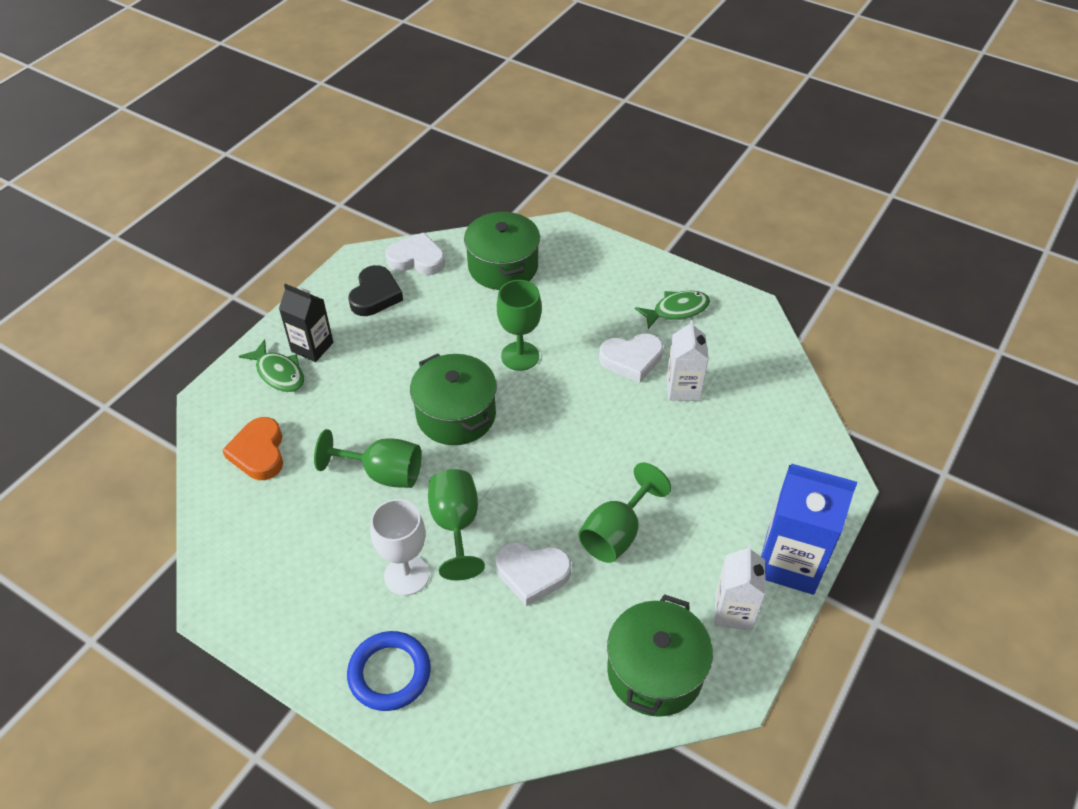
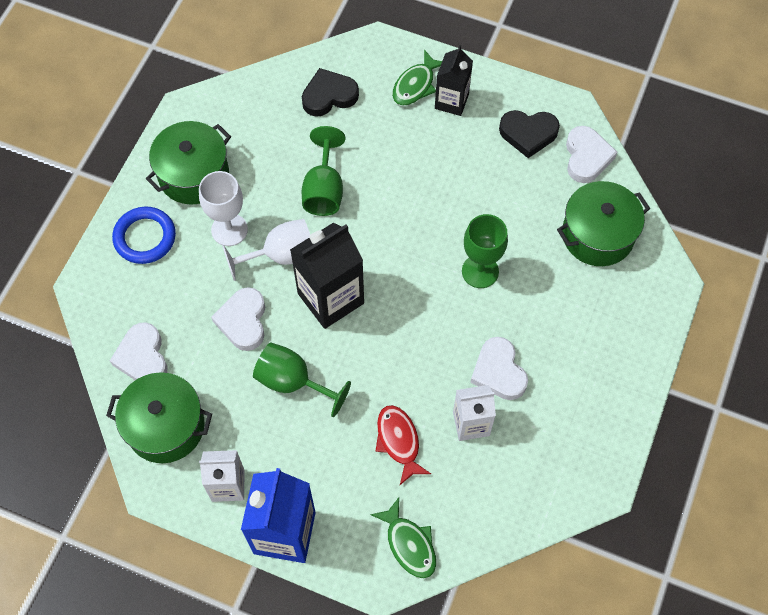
camera: 80 degrees right, 15 degrees up
orange heart [222,417,283,480] -> black heart [302,68,359,117]
green pot [410,354,497,445] -> green pot moved to [146,121,231,205]
green goblet [428,469,485,581] -> white goblet [222,219,310,281]
green fish [635,291,710,329] -> green fish moved to [370,498,436,578]
none -> white heart [110,322,167,380]
none -> black carton [290,223,364,329]
none -> red fish [375,405,431,485]

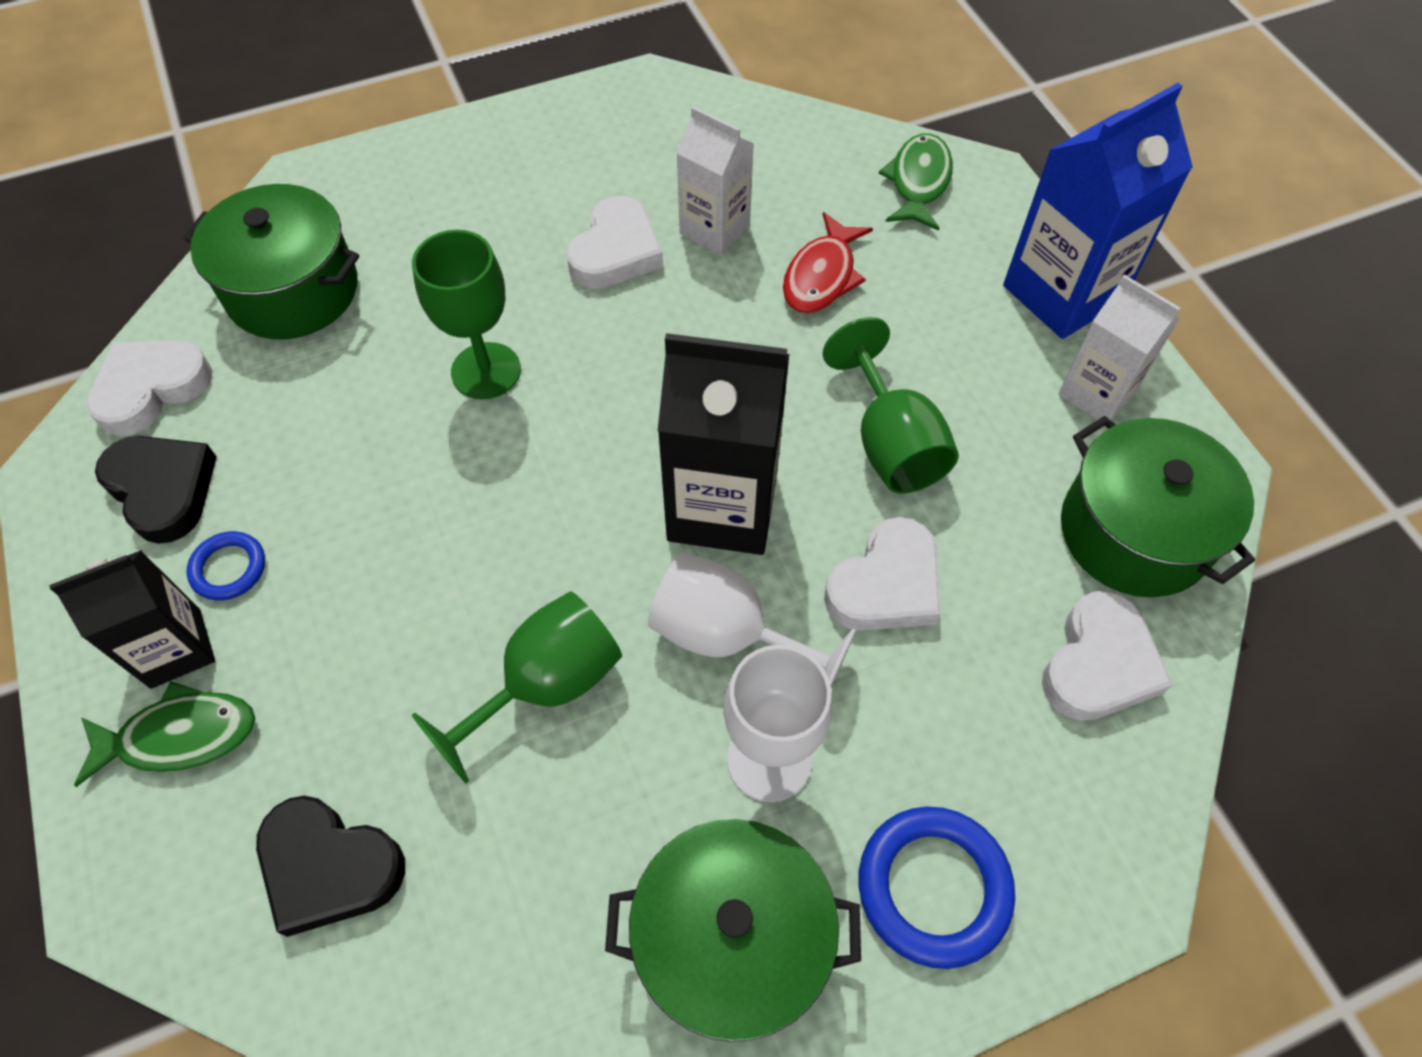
camera: 135 degrees left, 5 degrees down
none -> blue ring [186,531,265,600]

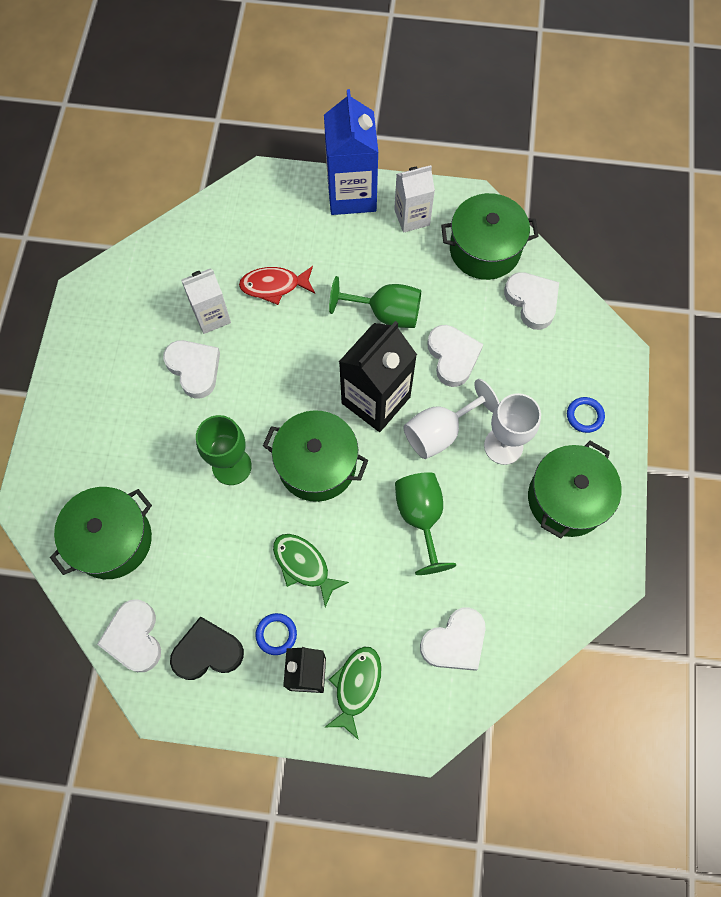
camera: 60 degrees left, 10 degrees up
black heart [256,796,405,937] -> white heart [420,607,486,671]
red fish [783,212,873,314] -> red fish turned 120 degrees clockwise [239,266,315,305]
blue ring [859,807,1015,969] -> blue ring [567,397,605,433], size x0.57
green fish [879,133,953,231] -> green fish moved to [273,534,349,607]
none -> green pot [263,410,369,502]

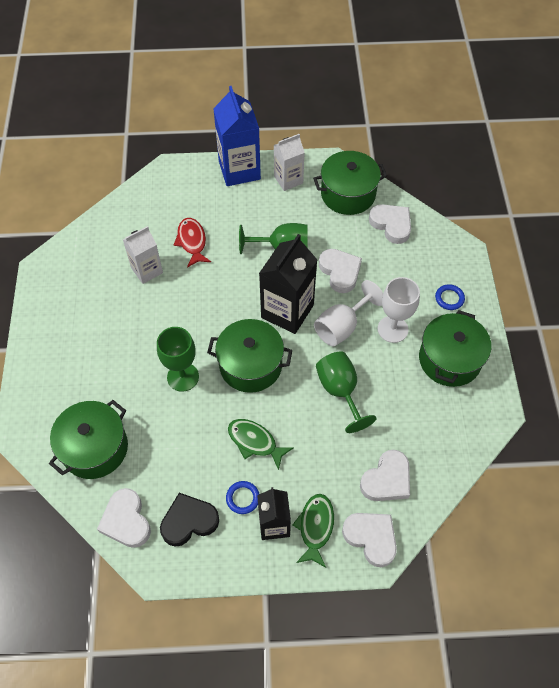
camera: 10 degrees left, 10 degrees down
white heart [163,340,220,399] -> white heart moved to [342,513,397,567]
red fish [239,266,315,305] -> red fish turned 90 degrees clockwise [174,218,211,268]

